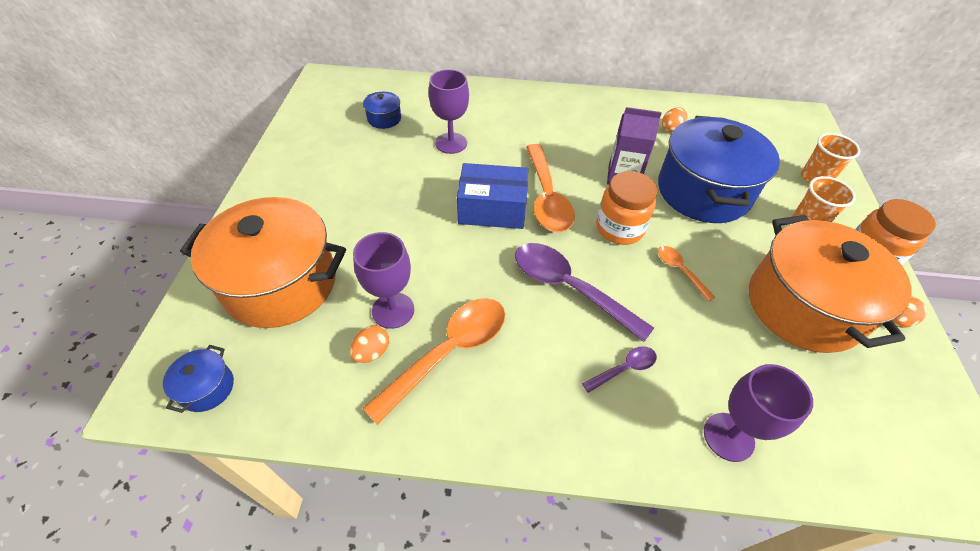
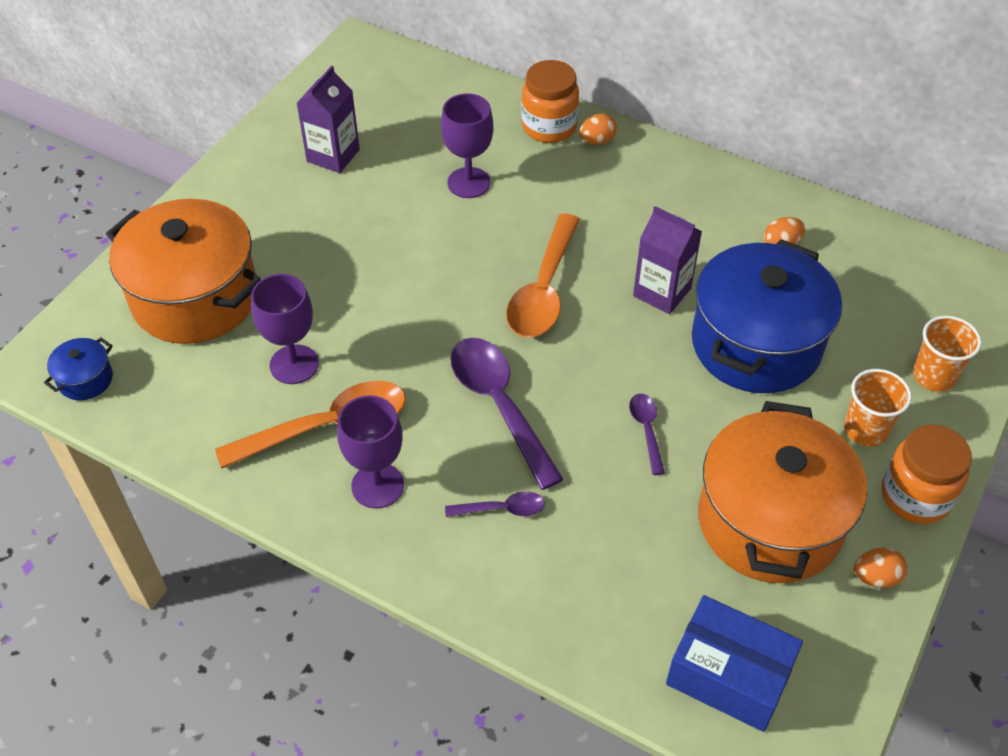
camera: 25 degrees right, 0 degrees up
orange egg [350,325,389,363] -> orange egg moved to [579,114,617,145]
blue pot [363,92,401,129] -> none
blue box [457,163,528,229] -> blue box moved to [666,595,803,732]
orange jar [596,171,657,245] -> orange jar moved to [521,60,579,143]
orange spoon [658,246,715,301] -> purple spoon [629,394,665,475]
purple goblet [704,364,813,462] -> purple goblet moved to [337,395,404,509]
none -> purple carton [296,66,360,173]

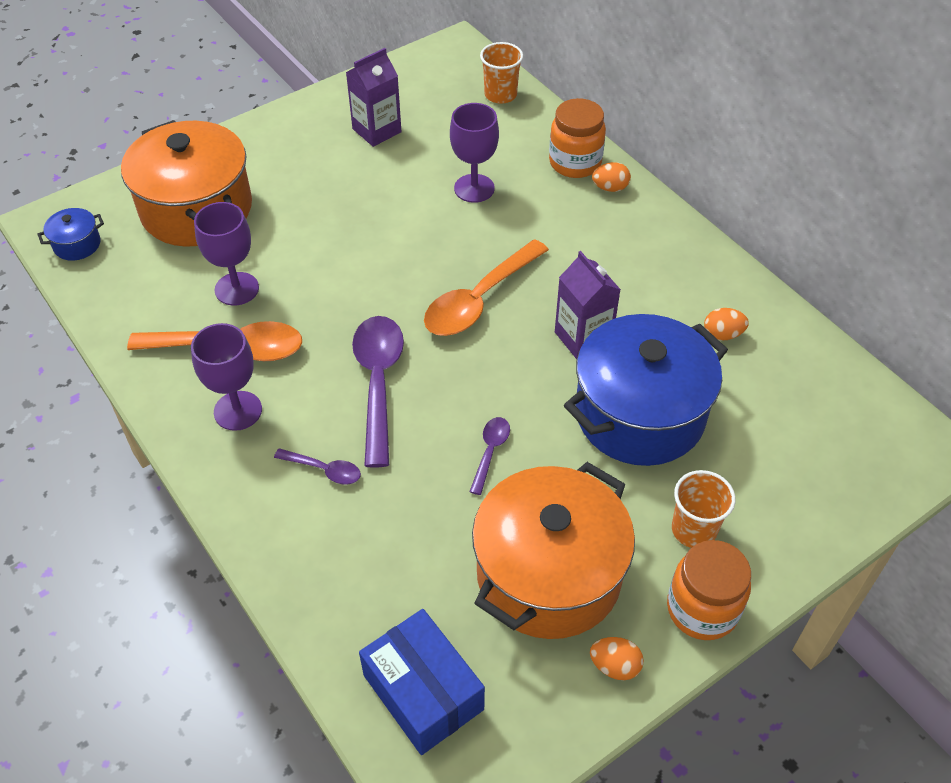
camera: 25 degrees right, 0 degrees up
orange cup [913,315,982,392] -> orange cup moved to [480,42,523,104]

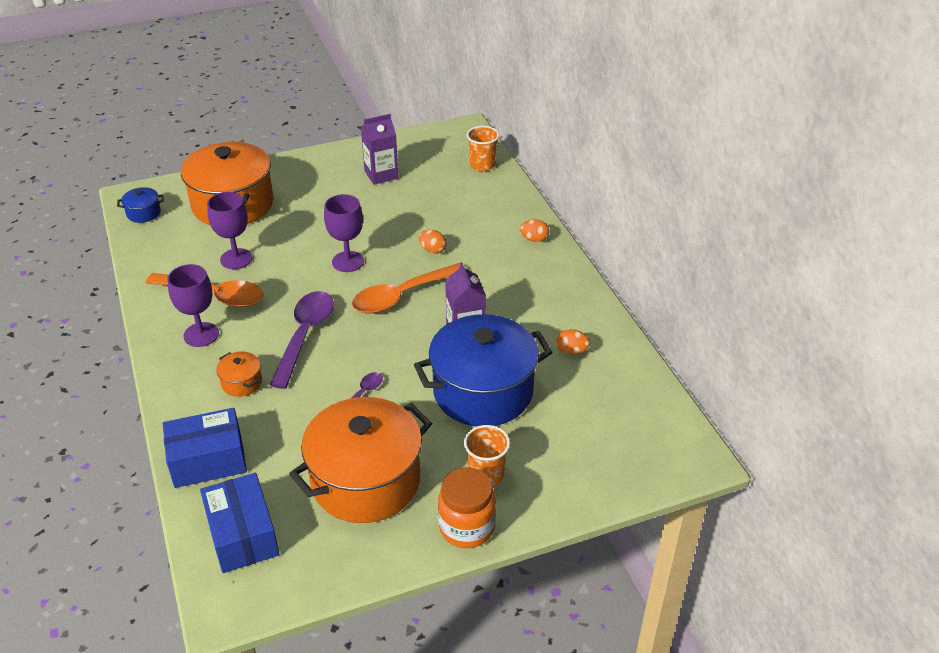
camera: 15 degrees right, 10 degrees down
purple spoon [274,448,361,484] -> orange pot [216,352,262,397]
purple goblet [450,103,499,203] -> purple goblet moved to [324,194,364,272]
orange jar [549,98,606,178] -> none
orange egg [590,637,644,680] -> orange egg moved to [419,230,447,254]
none -> blue box [163,408,247,488]

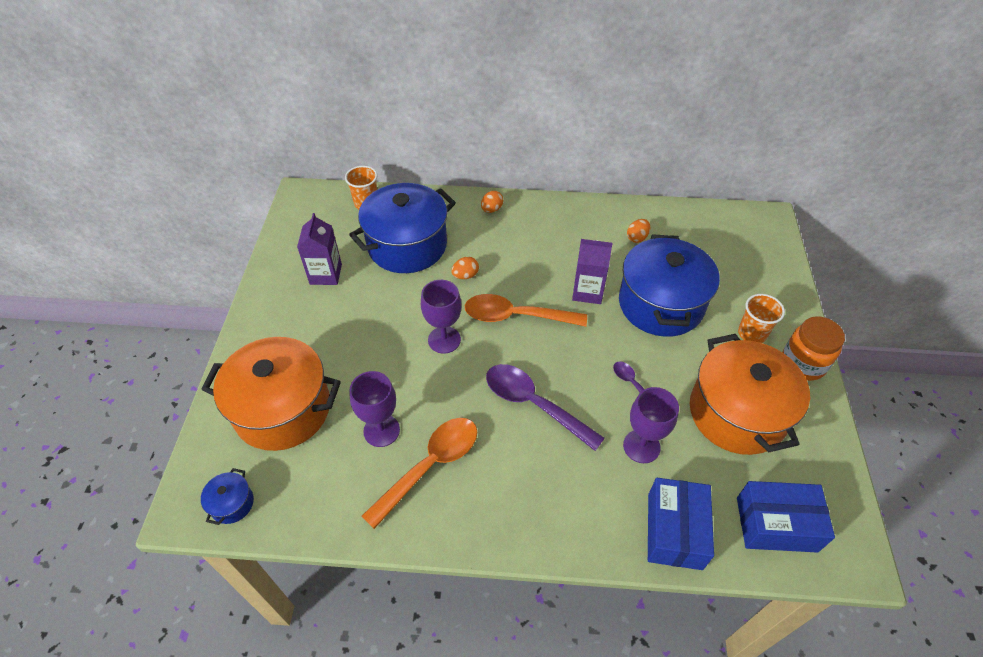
camera: 65 degrees left, 10 degrees up
purple goblet [167,264,219,347] -> purple goblet moved to [623,387,679,463]
orange pot [216,352,262,397] -> none
orange spoon [352,263,466,314] -> orange spoon turned 105 degrees clockwise [465,294,587,327]
none -> blue pot [349,183,456,273]

